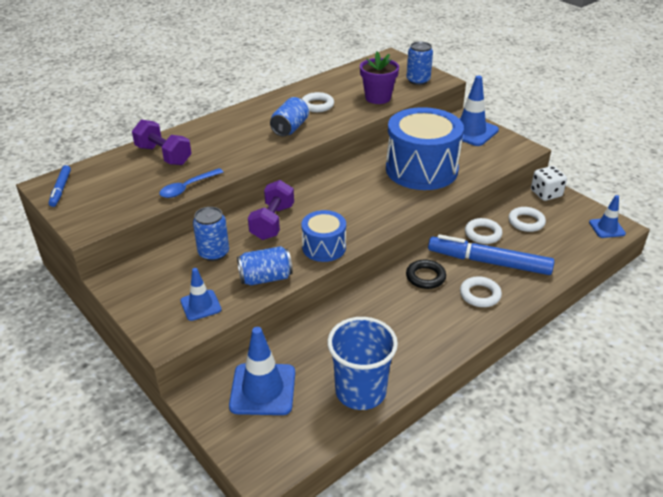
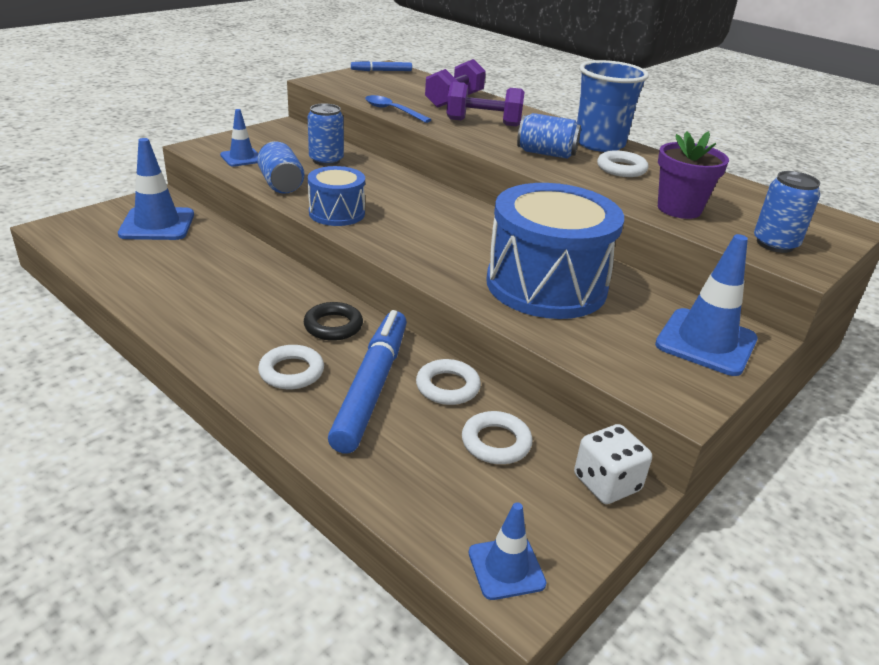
camera: 80 degrees right, 5 degrees down
purple dumbbell [248,180,294,240] -> purple dumbbell moved to [446,82,525,126]
blue cup [327,317,398,410] -> blue cup moved to [577,60,649,152]

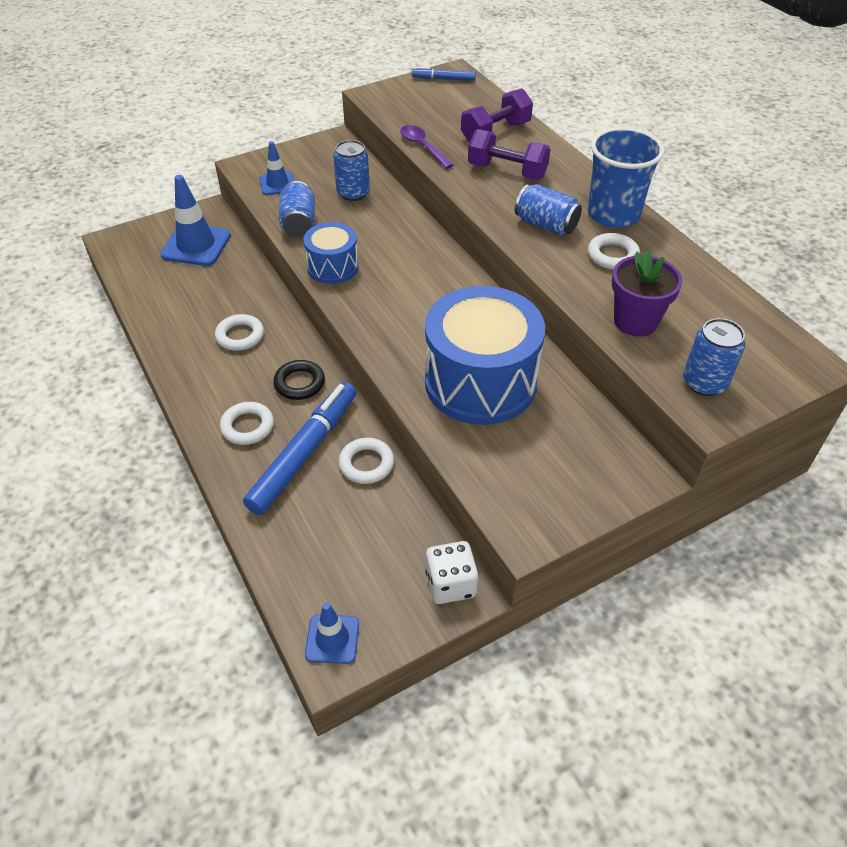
camera: 20 degrees right, 15 degrees up
blue spoon [365,95,432,123] -> purple spoon [400,125,454,169]
white ring [462,411,532,464] -> white ring moved to [215,314,264,351]
blue traffic cone [655,234,758,376] -> none

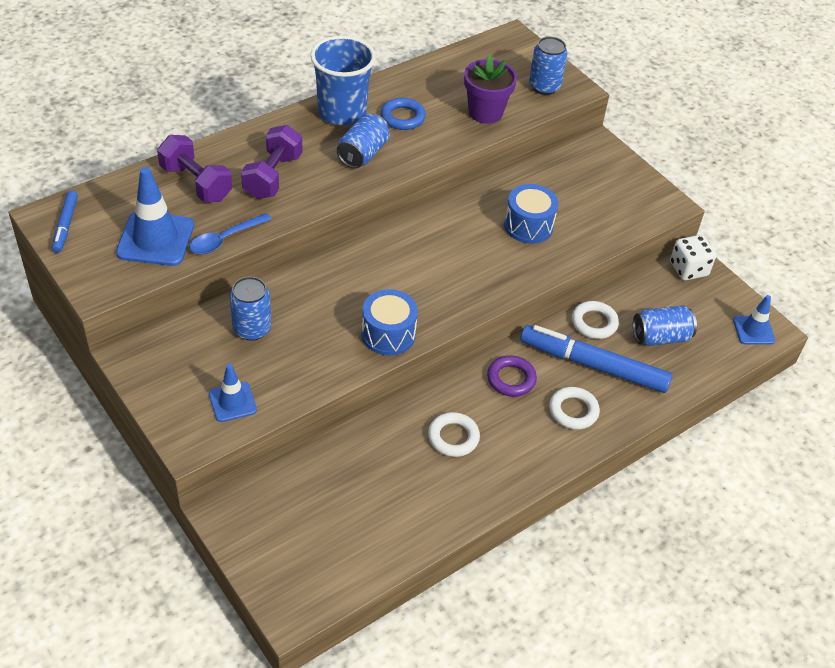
camera: 100 degrees left, 0 degrees up
blue traffic cone [160,175,231,266] -> blue traffic cone moved to [116,167,194,266]
black ring [273,360,325,400] -> purple ring [487,355,537,397]
blue can [279,181,315,236] -> blue can moved to [633,305,697,346]
purple spoon [400,125,454,169] -> blue spoon [190,213,272,254]
blue drum [425,286,545,425] -> blue drum [504,184,559,244], size x0.52
white ring [588,233,640,270] -> blue ring [381,98,426,130]

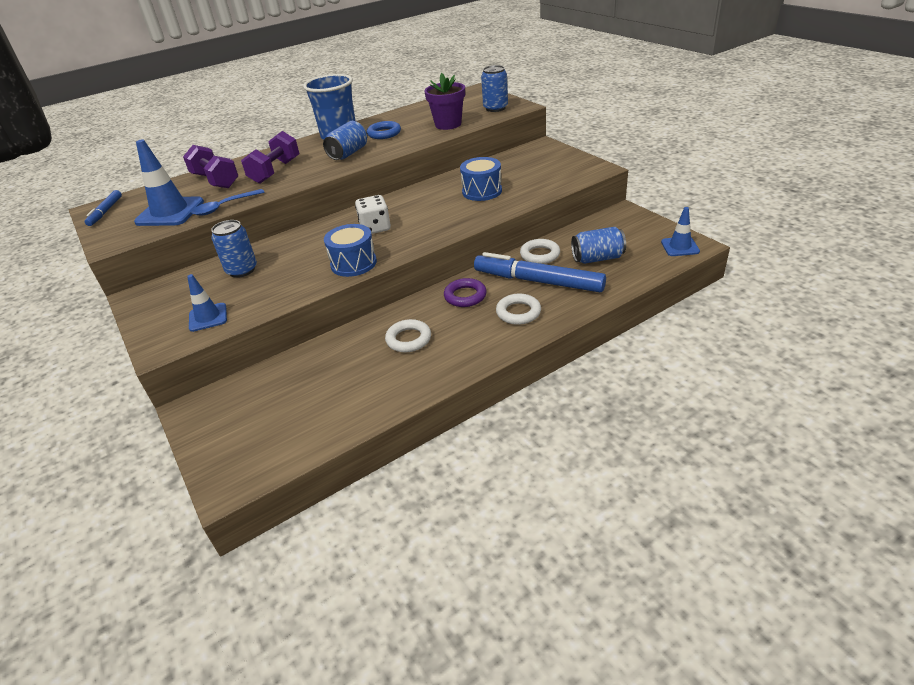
camera: 10 degrees right, 10 degrees down
white dice [670,235,716,280] -> white dice moved to [355,195,391,234]

